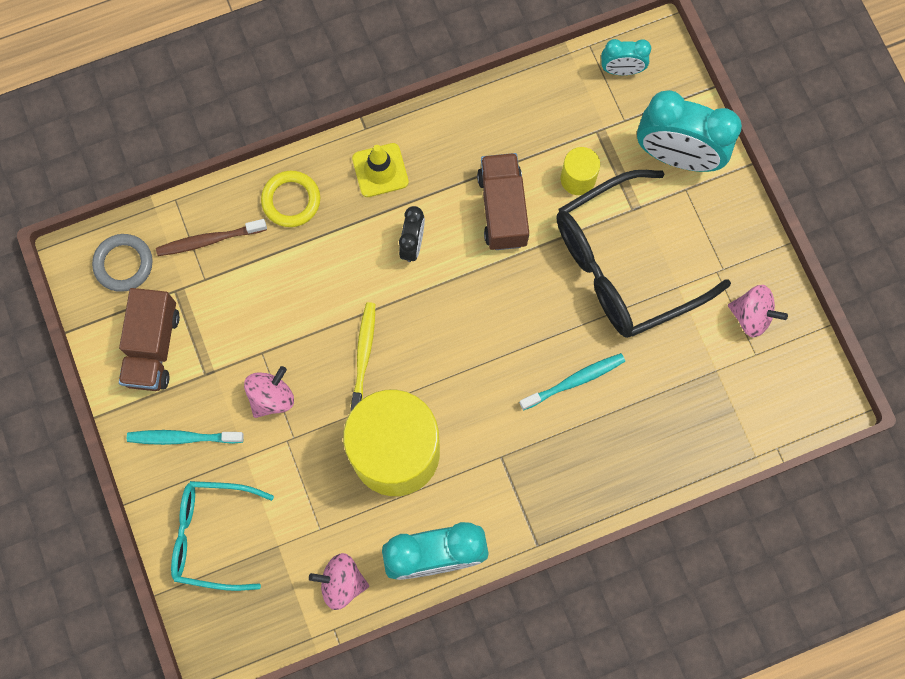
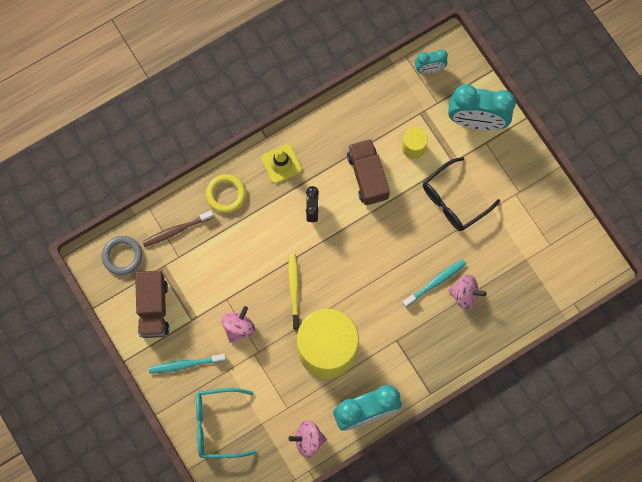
camera: 10 degrees left, 0 degrees up
black glasses [557,170,731,338] -> black glasses [423,157,500,231], size x0.64
pink spinning top [728,285,788,337] -> pink spinning top moved to [448,274,487,310]

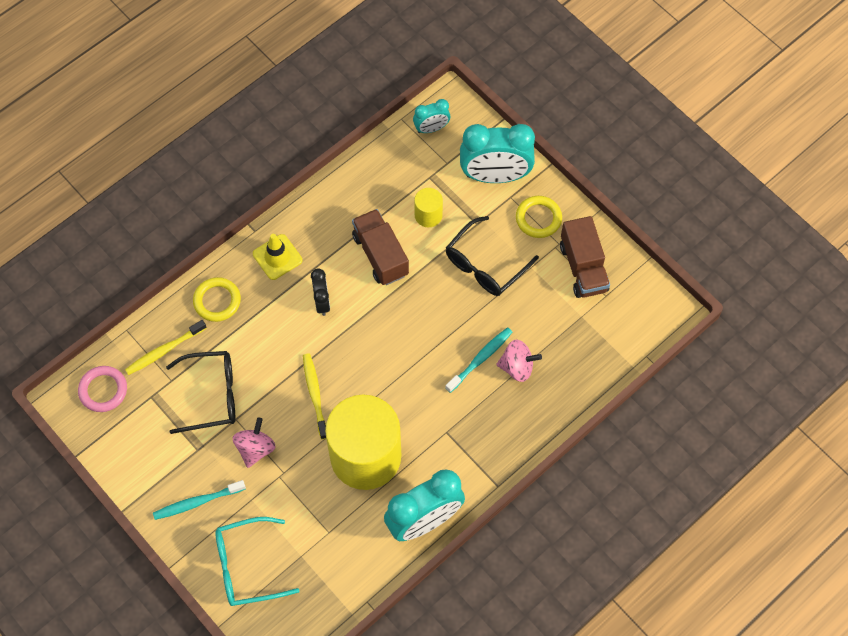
camera: 10 degrees left, 10 degrees down
grey ring [102,236,142,275] -> pink ring [78,366,127,412]
brown truck [135,270,169,338] -> brown truck moved to [560,216,610,298]
brown toothbrush [143,210,214,247] -> yellow toothbrush [125,320,207,375]
pink spinning top [289,420,327,458] -> none
none -> black glasses [166,351,235,434]
none -> yellow ring [516,196,562,238]

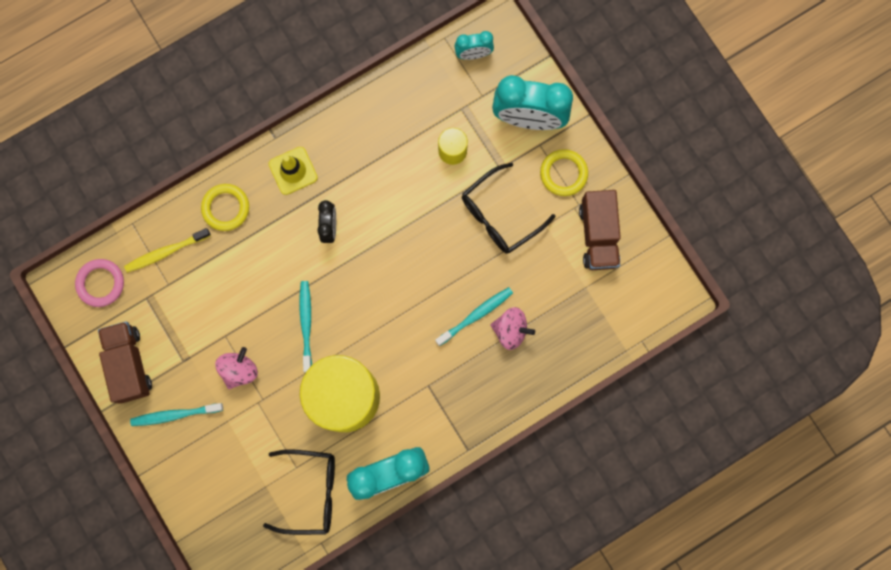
camera: 10 degrees right, 15 degrees up
black glasses [166,351,235,434] -> black glasses moved to [263,449,335,535]
turquoise glasses [215,517,299,606] -> none
yellow toothbrush [303,354,326,439] -> turquoise toothbrush [300,281,312,373]
brown truck [352,209,409,285] -> brown truck moved to [98,321,152,404]

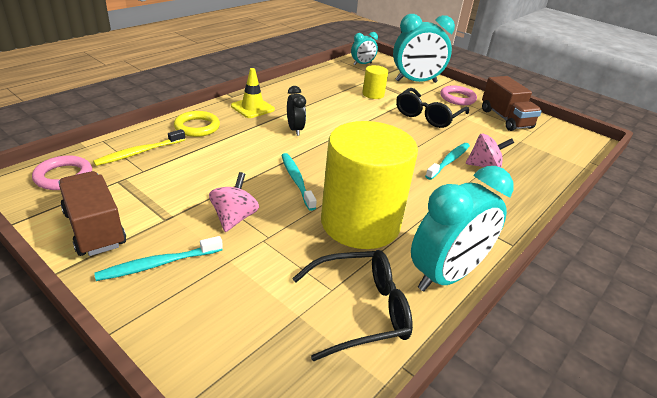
camera: 20 degrees left, 45 degrees down
yellow ring [540,149,588,196] -> pink ring [440,85,477,105]

